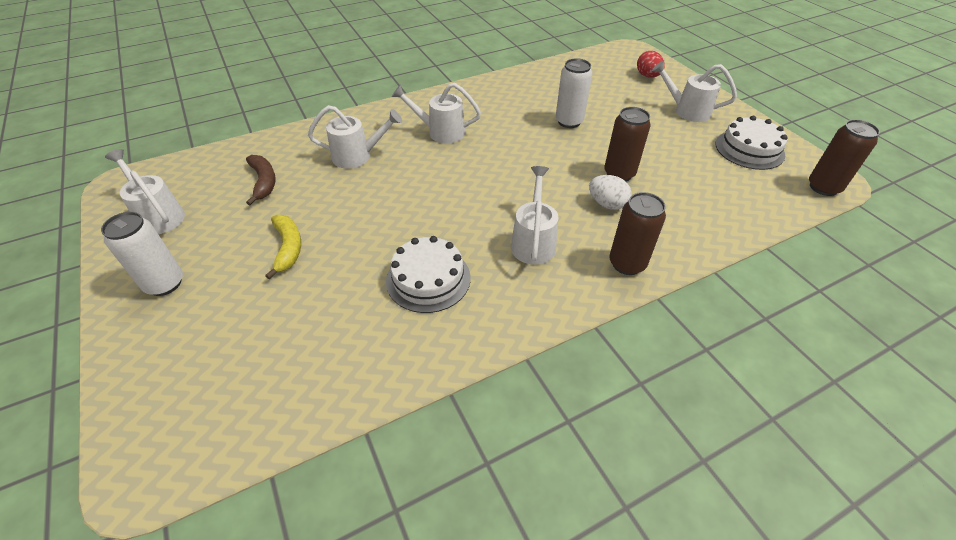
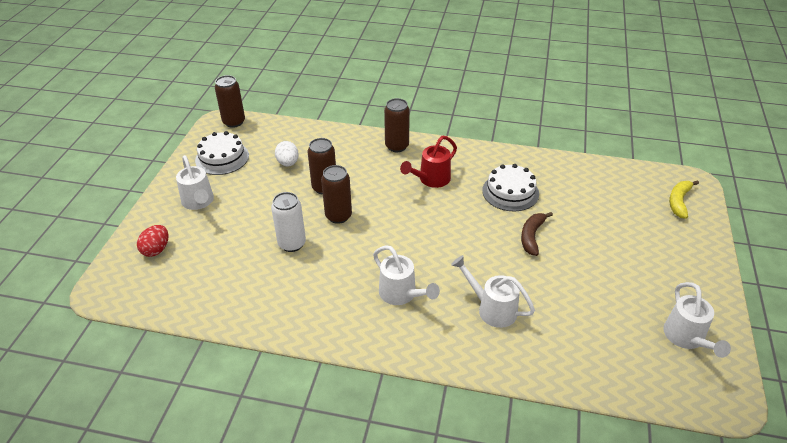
camera: 140 degrees left, 5 degrees down
white can [101,212,183,296] -> none
brown banana [246,155,276,205] -> brown banana moved to [521,212,553,256]
yellow banana [265,215,301,279] -> yellow banana moved to [669,180,699,219]
white watering can [511,166,558,265] -> red watering can [400,136,457,188]
white egg [589,175,632,210] -> white egg moved to [275,141,299,166]
none -> brown can [321,165,352,224]

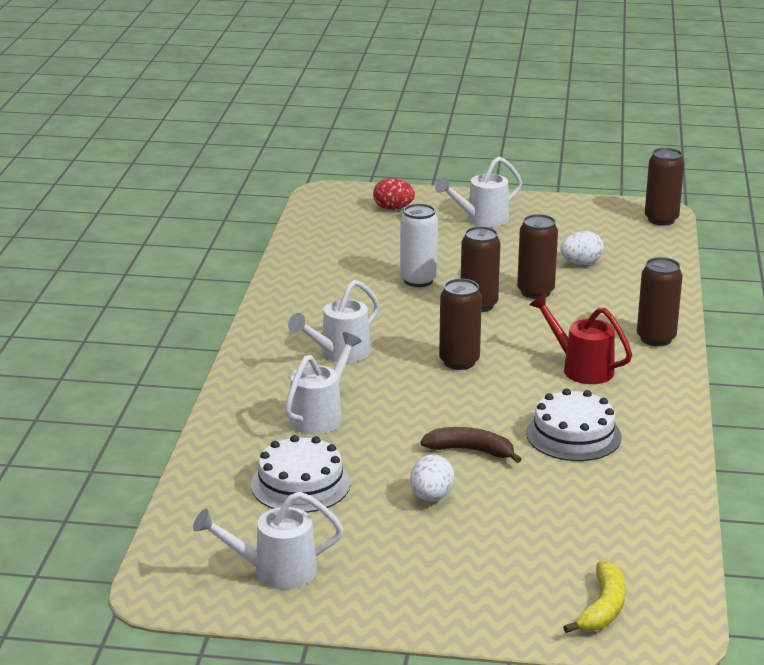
camera: 85 degrees right, 15 degrees down
white cake [195,131,249,175] -> white cake moved to [251,435,351,513]
yellow banana [669,180,699,219] -> yellow banana turned 90 degrees clockwise [563,561,626,633]
none -> white egg [410,454,454,501]
none -> brown can [439,279,482,370]

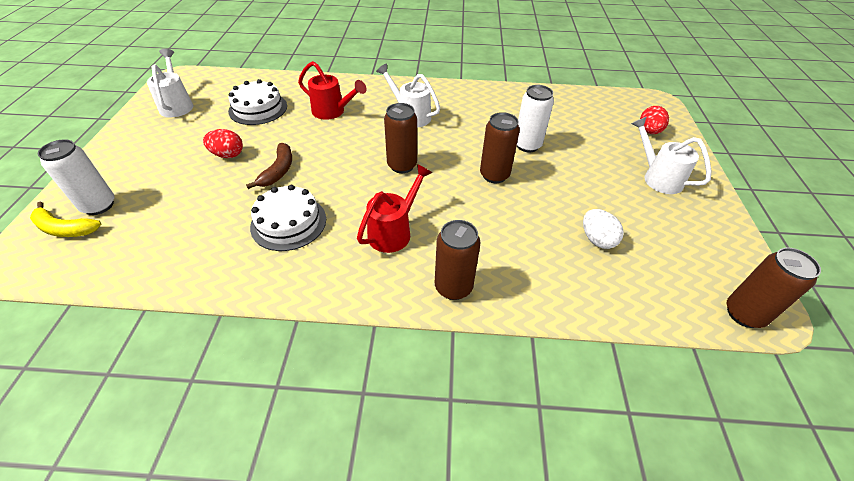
camera: 85 degrees right, 20 degrees up
white watering can [285,332,362,434] -> red watering can [298,61,367,120]
white egg [410,454,454,501] -> red egg [203,129,243,158]
brown can [517,214,558,299] -> none
none -> white can [38,139,114,215]

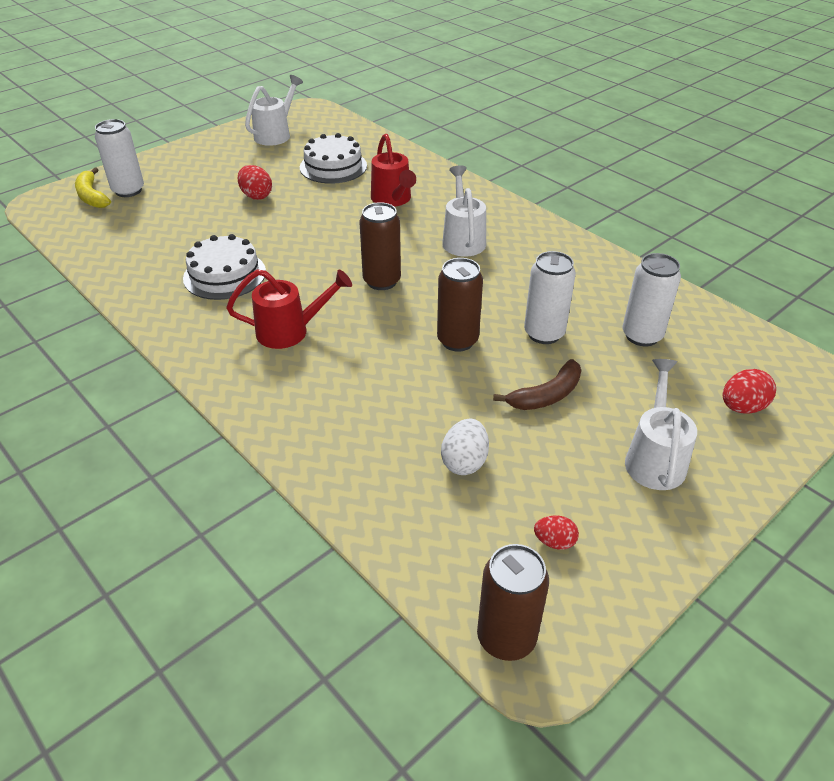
camera: 45 degrees right, 5 degrees down
brown banana [246,143,292,189] -> brown banana moved to [493,359,581,410]
brown can [435,220,481,300] -> none
none -> red egg [534,515,579,550]
none -> white can [623,253,681,346]

